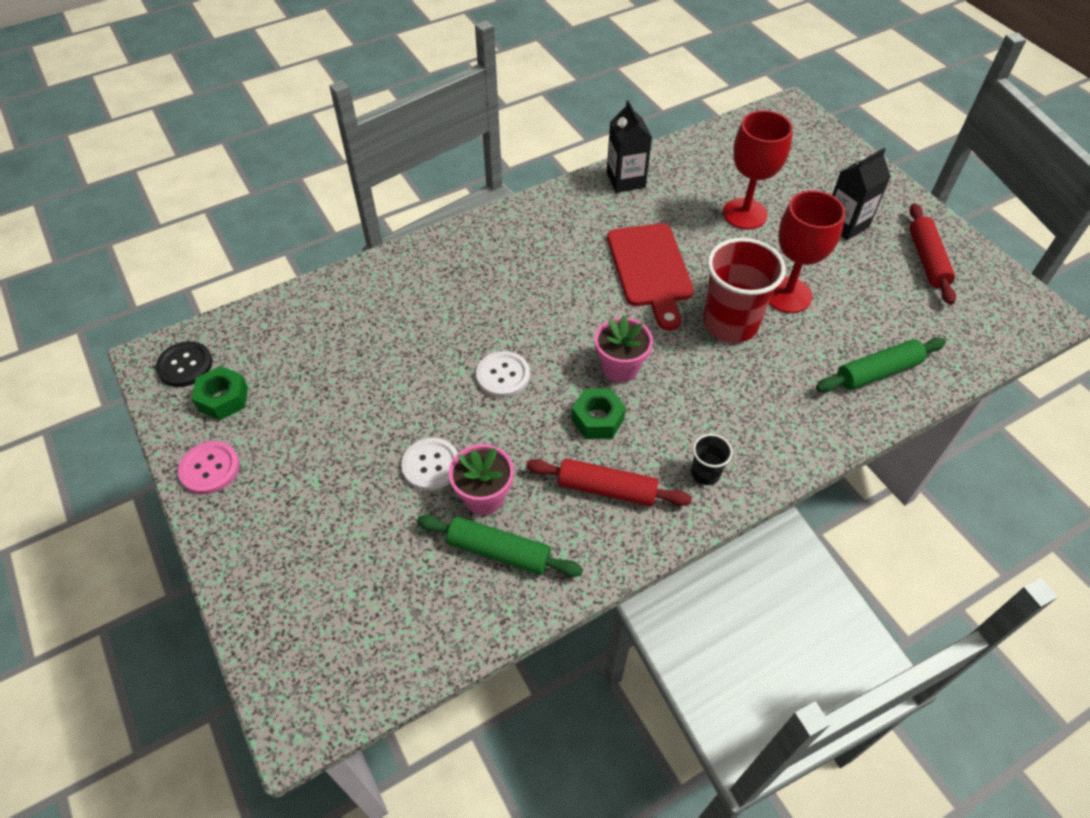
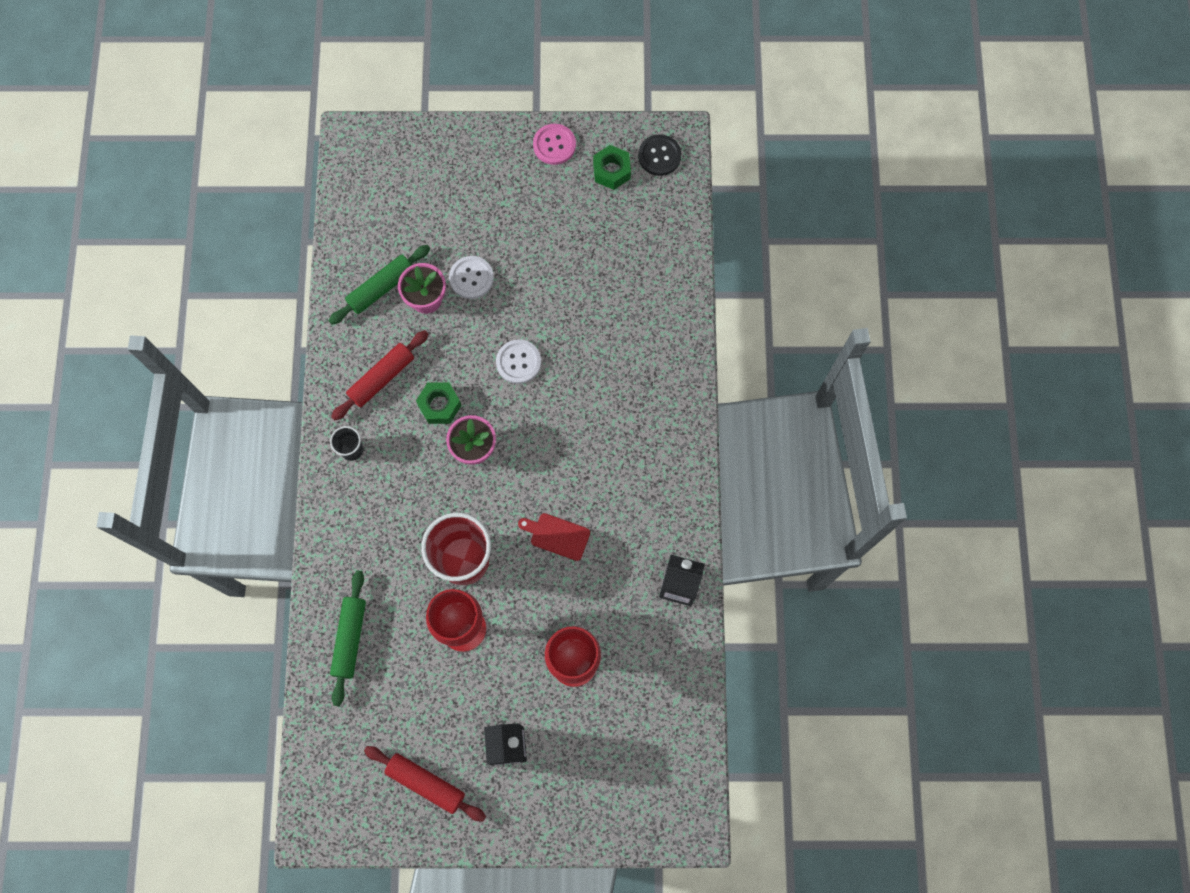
camera: 120 degrees right, 20 degrees up
red cutting board [607,223,694,330] -> red cutting board [518,513,590,561], size x0.54

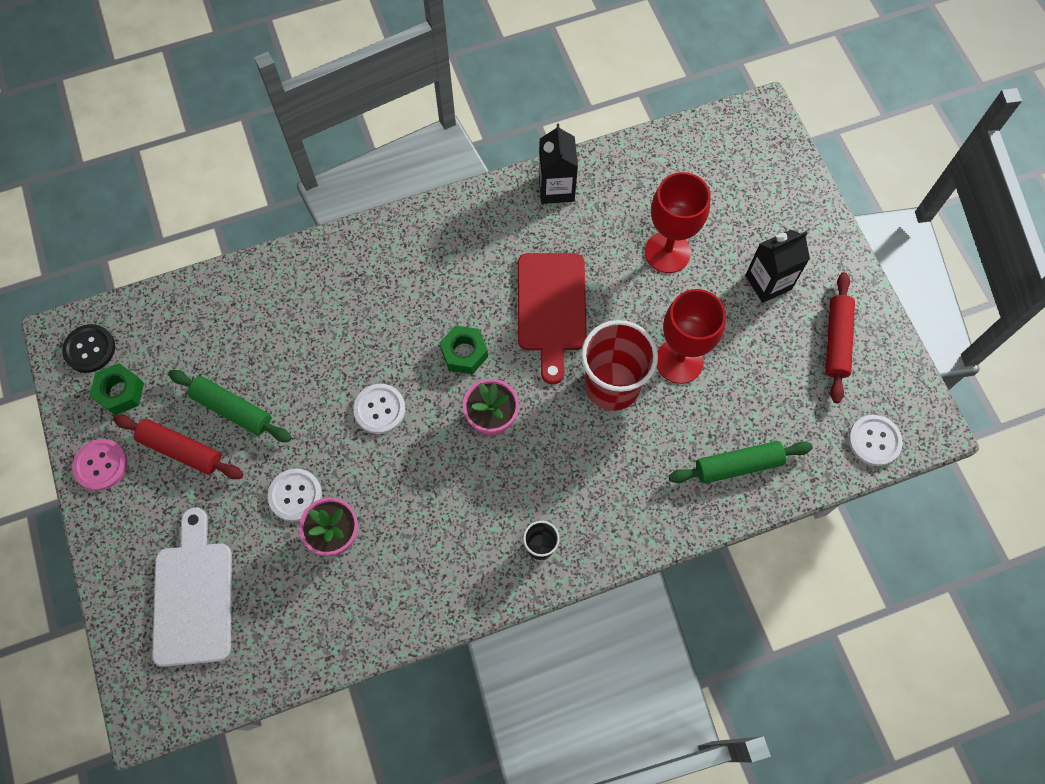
camera: 110 degrees left, 5 degrees down
green rolling pin [328,245,430,325] -> green rolling pin moved to [168,370,292,442]
red rolling pin [331,330,428,420] -> red rolling pin moved to [113,415,243,479]
green nut [416,382,462,424] -> green nut moved to [440,325,488,374]
red cutting board [518,513,590,561] -> red cutting board [518,253,587,384], size x1.86
none -> white cutting board [152,507,232,667]
none -> white button [848,415,903,466]

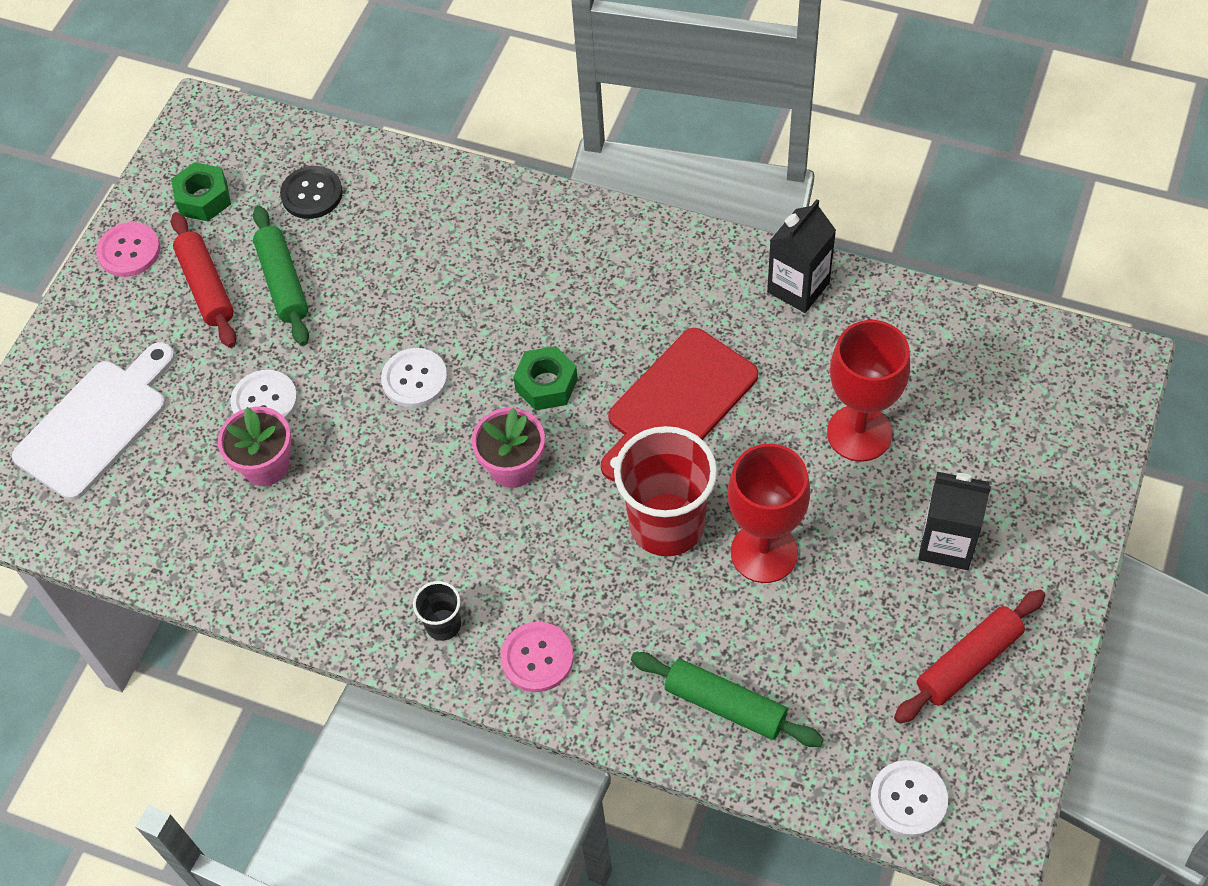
camera: 45 degrees right, 10 degrees down
black button [62,324,115,373] -> black button moved to [280,166,343,219]
none -> pink button [501,622,573,692]

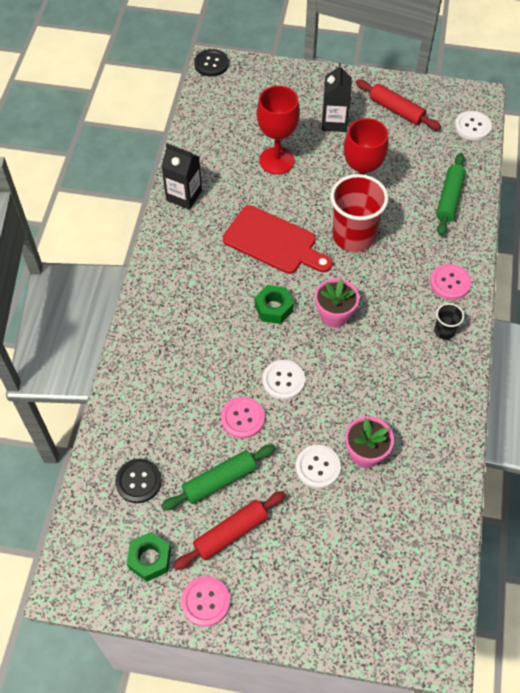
camera: 105 degrees left, 0 degrees up
white cutting board [12,342,175,500] -> none
none -> black button [194,49,229,77]
none -> pink button [221,397,265,438]

